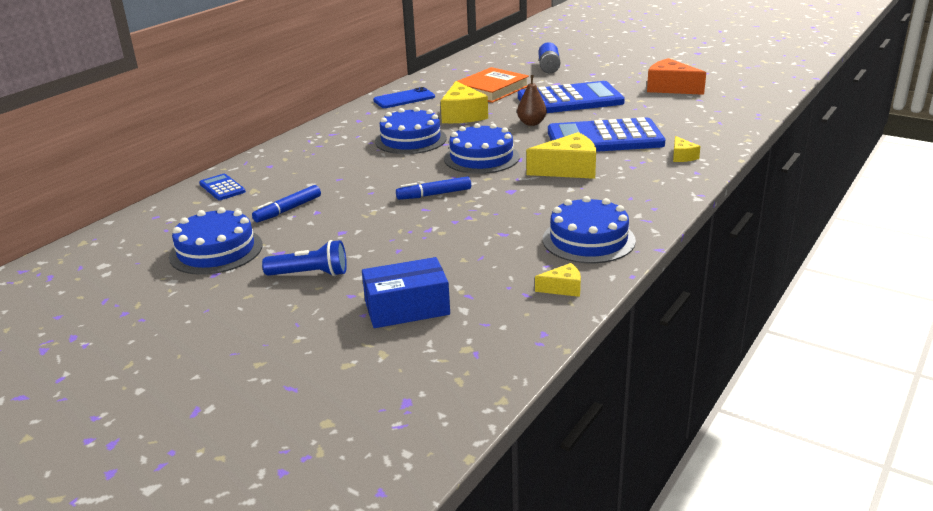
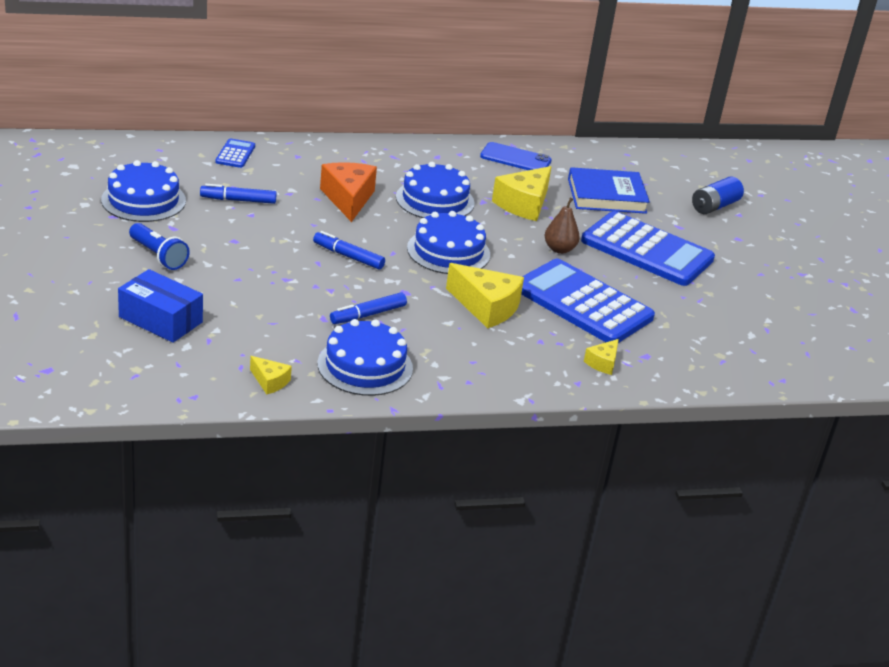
camera: 40 degrees right, 5 degrees up
orange book [454,67,529,103] -> blue book [568,167,650,214]
orange cheese [647,58,706,95] -> orange cheese moved to [320,162,377,222]
none -> blue marker [330,292,407,324]

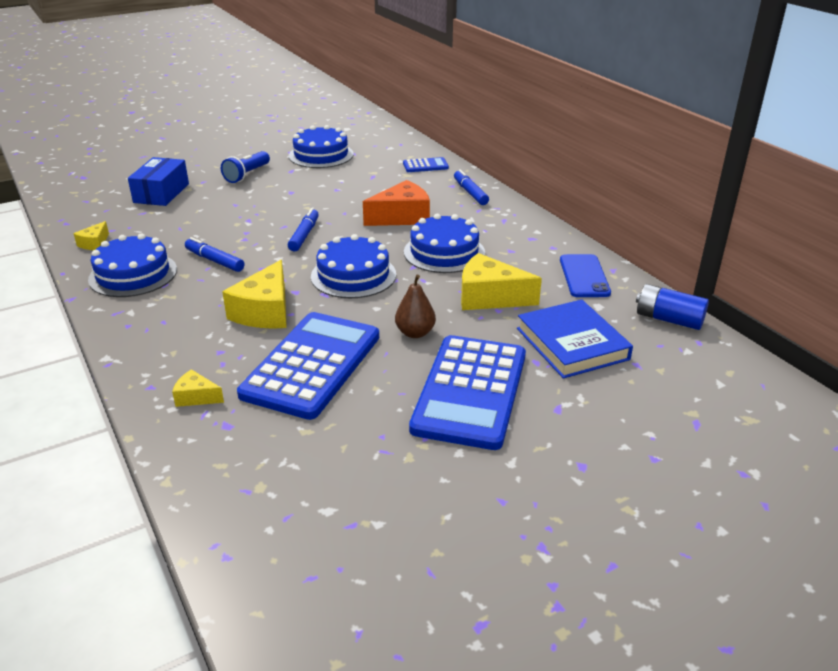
camera: 75 degrees right, 0 degrees up
blue marker [200,184,277,204] -> blue marker moved to [454,169,489,205]
blue battery [692,176,744,214] -> blue battery moved to [636,284,709,330]

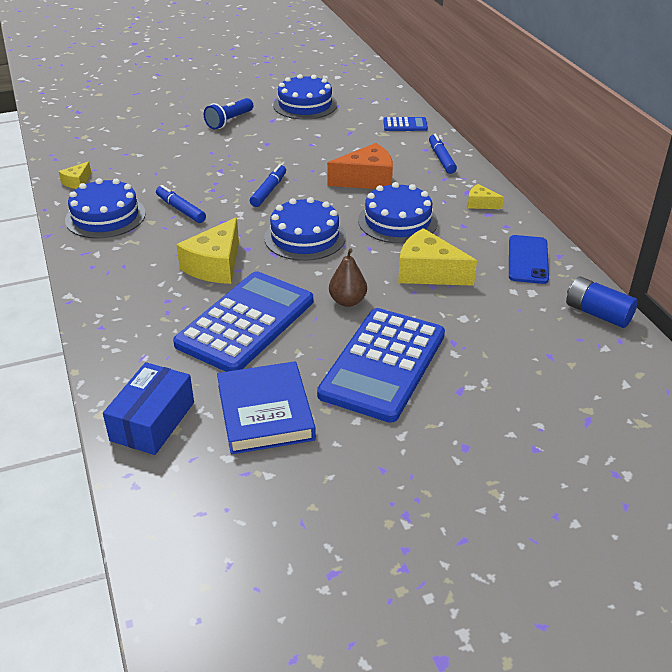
camera: 10 degrees right, 5 degrees up
blue box [128,157,189,206] -> blue box moved to [103,362,194,455]
yellow cheese [172,369,224,407] -> yellow cheese moved to [468,184,504,209]
blue book [517,299,633,379] -> blue book moved to [217,361,316,454]

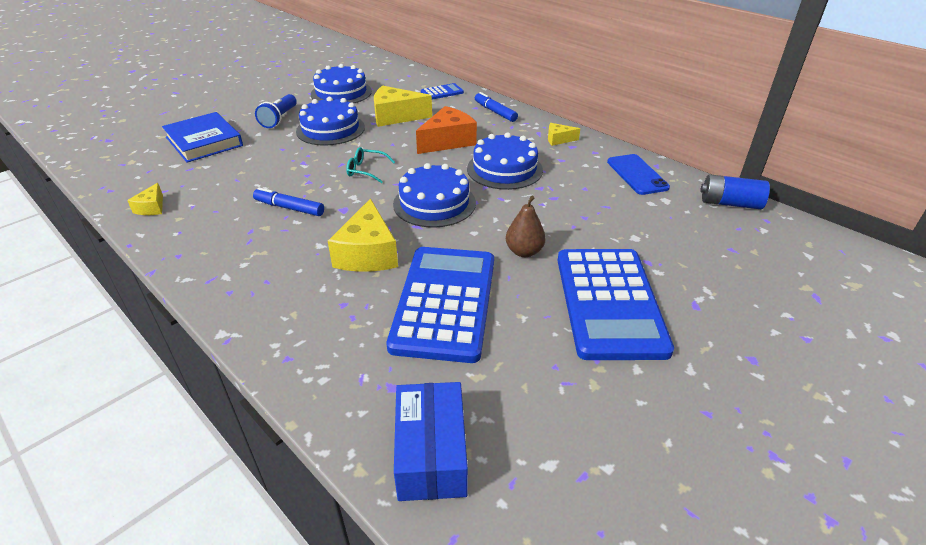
camera: 25 degrees left, 0 degrees up
blue cake [65,178,146,239] -> blue cake moved to [296,97,365,146]
blue book [217,361,316,454] -> blue book moved to [162,112,243,163]
blue marker [250,164,286,207] -> turquoise glasses [346,147,395,183]
yellow cheese [398,228,477,286] -> yellow cheese moved to [374,85,432,127]

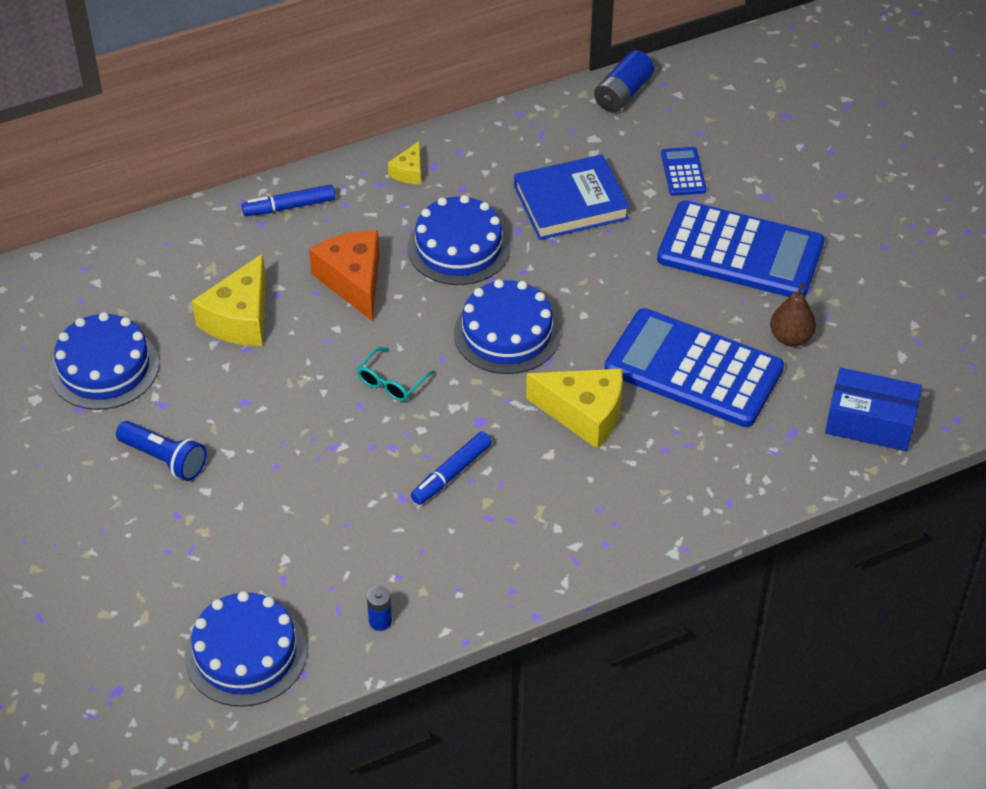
camera: 70 degrees left, 10 degrees up
yellow cheese [127,183,163,215] -> blue battery [367,586,392,631]
blue book [162,112,243,163] -> blue book moved to [514,155,630,240]
blue cake [296,97,365,146] -> blue cake moved to [185,591,307,707]
blue calculator [421,83,464,100] -> blue calculator moved to [661,147,706,196]
brown pear [506,196,546,257] -> brown pear moved to [770,283,816,347]
blue phone [607,154,670,195] -> none

